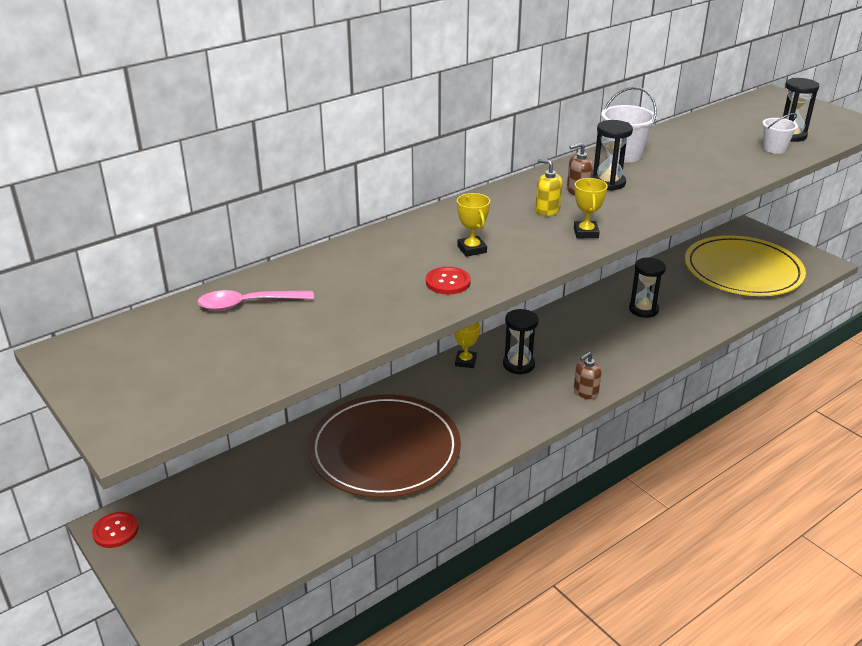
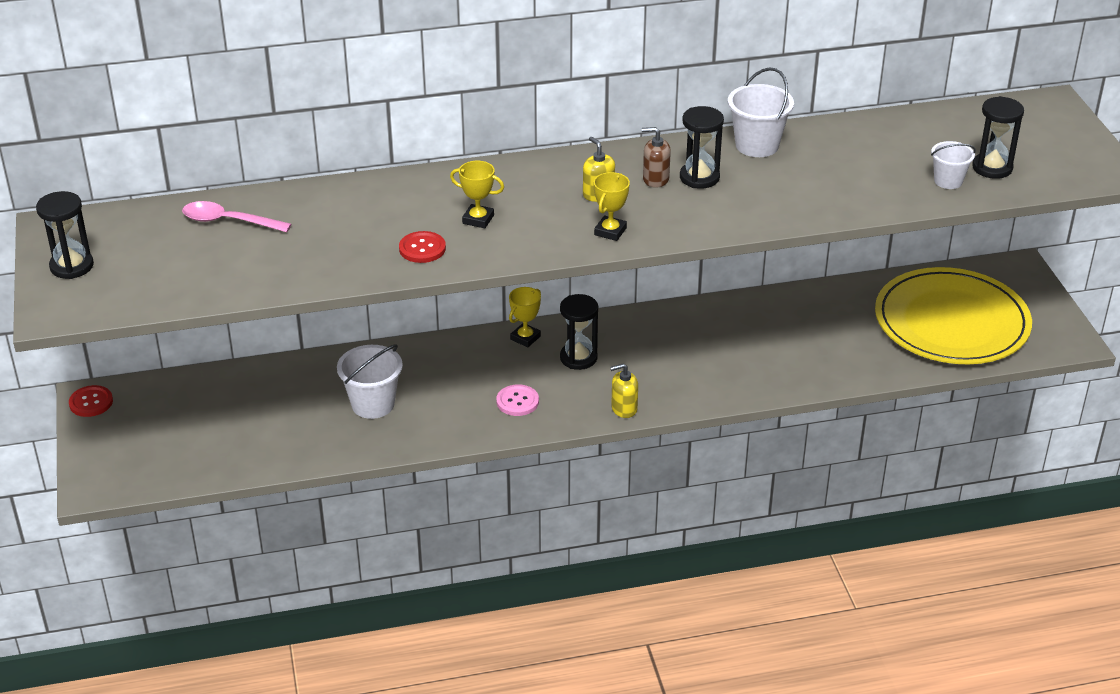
camera: 25 degrees right, 5 degrees up
brown plate [308,394,461,498] -> white bucket [337,344,403,419]
yellow trophy [457,193,490,257] -> yellow trophy turned 75 degrees counterclockwise [450,161,504,228]
brown soap dispenser [574,352,602,399] -> yellow soap dispenser [610,363,638,418]
black hourglass [629,258,666,318] -> black hourglass moved to [36,191,94,279]
none -> pink button [496,384,539,416]

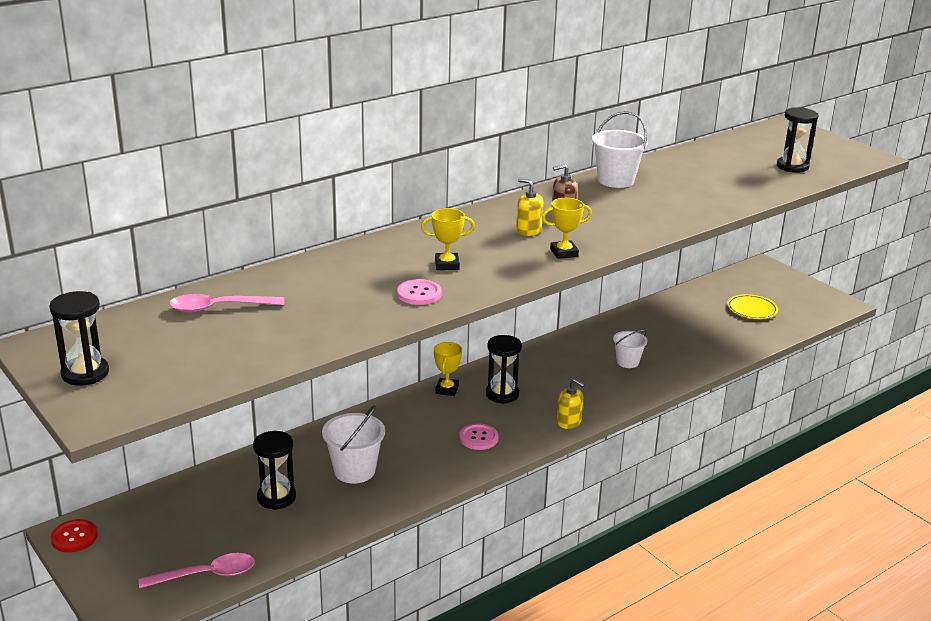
camera: 25 degrees left, 10 degrees down
red button [399,231,446,263] -> pink button [397,279,441,305]
yellow trophy [594,172,630,241] -> yellow trophy turned 75 degrees clockwise [542,198,592,259]
yellow soap dispenser [610,363,638,418] -> yellow soap dispenser turned 105 degrees counterclockwise [557,378,585,429]
black hourglass [680,106,724,188] -> black hourglass moved to [253,431,296,510]
yellow plate [875,267,1032,364] -> yellow plate [727,294,778,319], size x0.40
white bucket [931,141,976,189] -> white bucket moved to [613,330,647,368]
none -> pink spoon [139,553,255,588]

